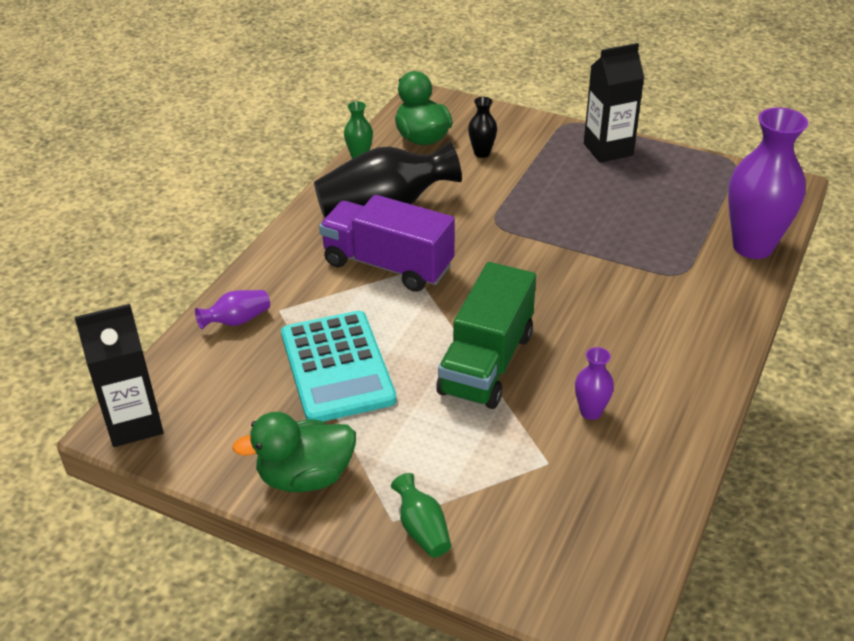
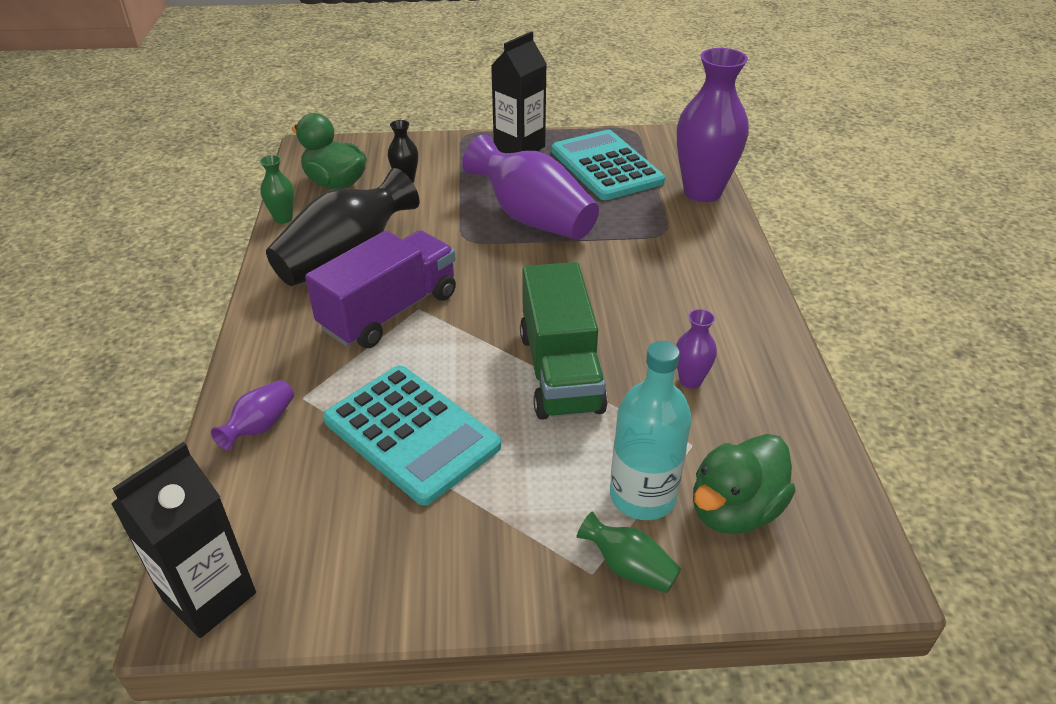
camera: 30 degrees left, 0 degrees up
green duck [232,412,356,492] -> green duck moved to [693,434,795,534]
purple truck [319,195,455,292] -> purple truck turned 135 degrees clockwise [305,230,456,348]
none -> purple vase [462,134,599,240]
none -> turquoise calculator [552,130,665,200]
none -> turquoise bottle [610,341,692,520]

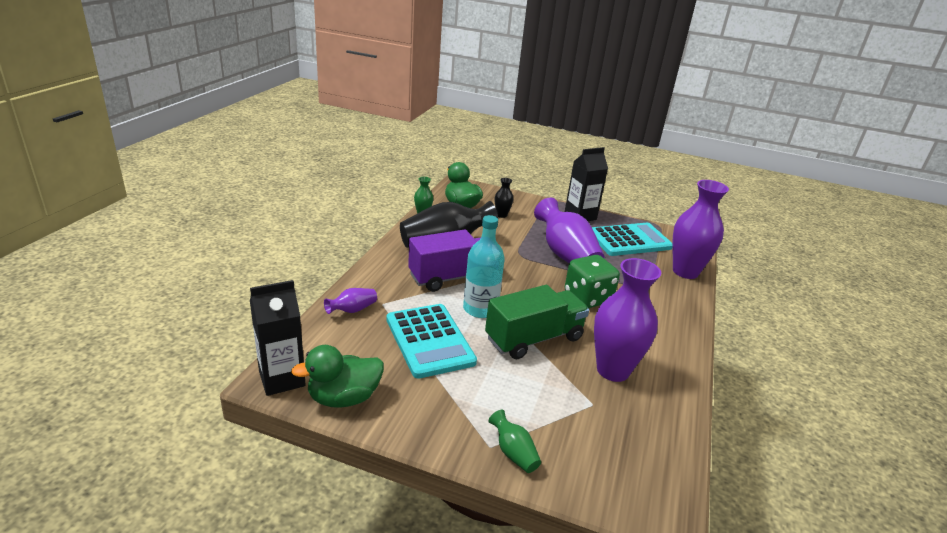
camera: 20 degrees right, 10 degrees down
green truck [520,262,608,420] -> green truck turned 135 degrees counterclockwise [485,285,589,359]
turquoise calculator [552,130,665,200] -> turquoise calculator turned 75 degrees clockwise [592,223,673,256]
turquoise bottle [610,341,692,520] -> turquoise bottle moved to [463,215,505,318]
purple vase [676,309,717,389] -> purple vase [594,258,661,382], size x2.20
green duck [693,434,795,534] -> green duck moved to [291,345,384,408]
none -> green dice [565,255,620,308]

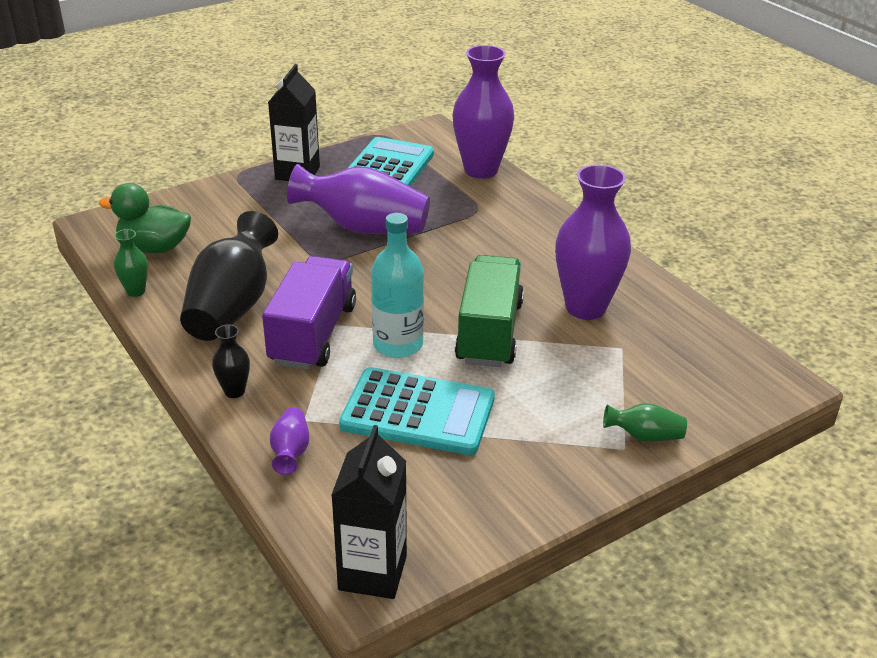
camera: 50 degrees left, 5 degrees up
green duck [291,345,384,408] -> none
black vase [495,178,513,218] -> black vase moved to [212,325,250,398]
green dice [565,255,620,308] -> none

